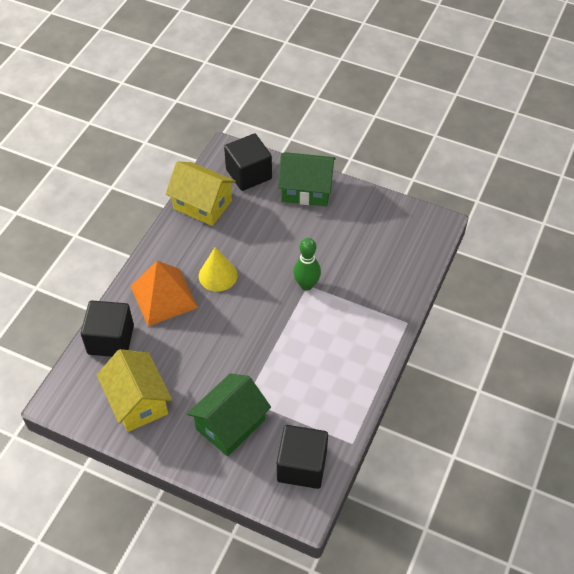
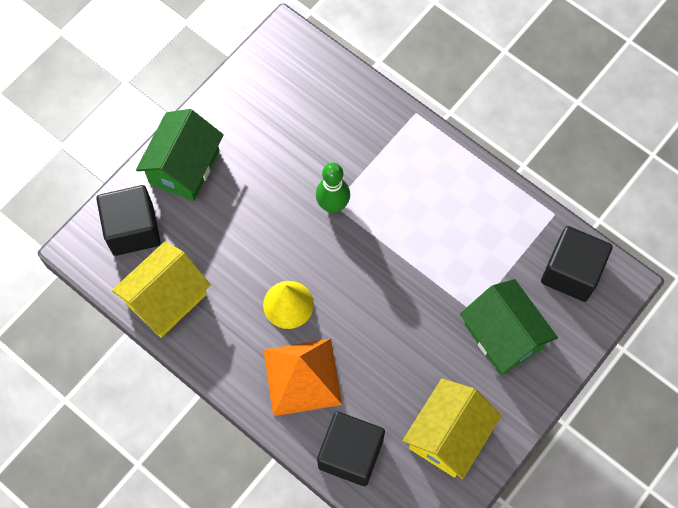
camera: 75 degrees left, 15 degrees up
yellow house [97,349,172,432] -> yellow house turned 45 degrees counterclockwise [402,379,501,479]

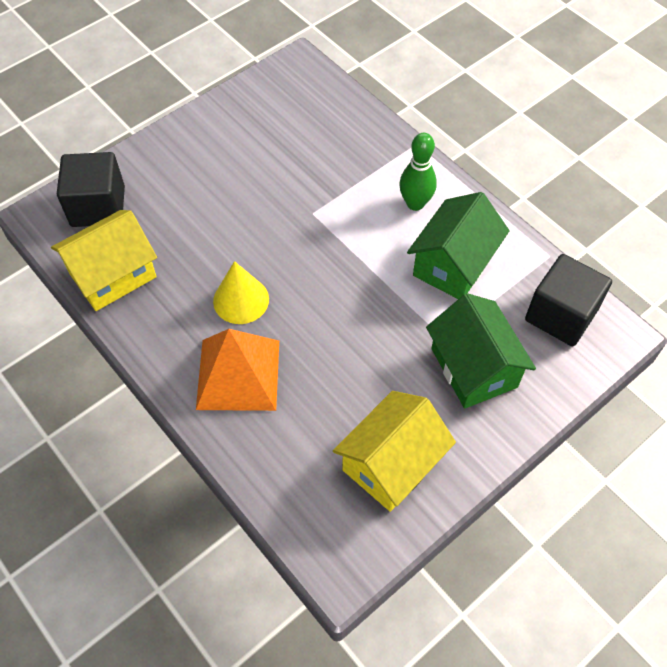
camera: 10 degrees right, 10 degrees down
green house [136,109,224,201] -> green house moved to [407,192,510,299]
green bowling pin [316,162,350,213] -> green bowling pin moved to [399,133,437,211]
black cube [317,412,385,486] -> none

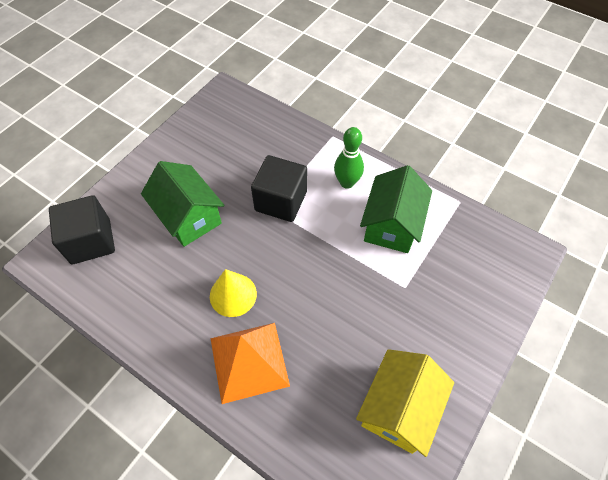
camera: 15 degrees left, 0 degrees up
yellow house [51,210,157,311] -> none
green house [426,293,536,409] -> green house moved to [141,161,224,247]
black cube [525,254,612,346] -> black cube moved to [251,155,307,222]

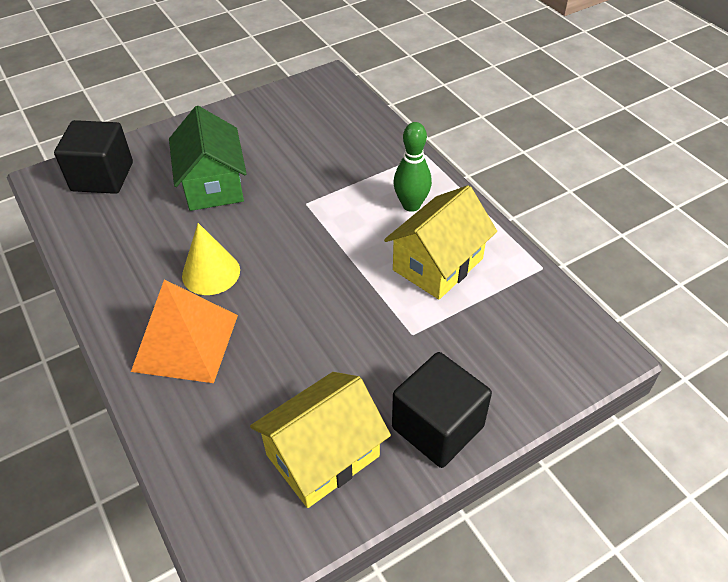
camera: 25 degrees right, 10 degrees down
black cube [251,155,307,222] -> black cube moved to [392,352,492,468]
green house [360,165,432,253] -> yellow house [384,185,497,300]

